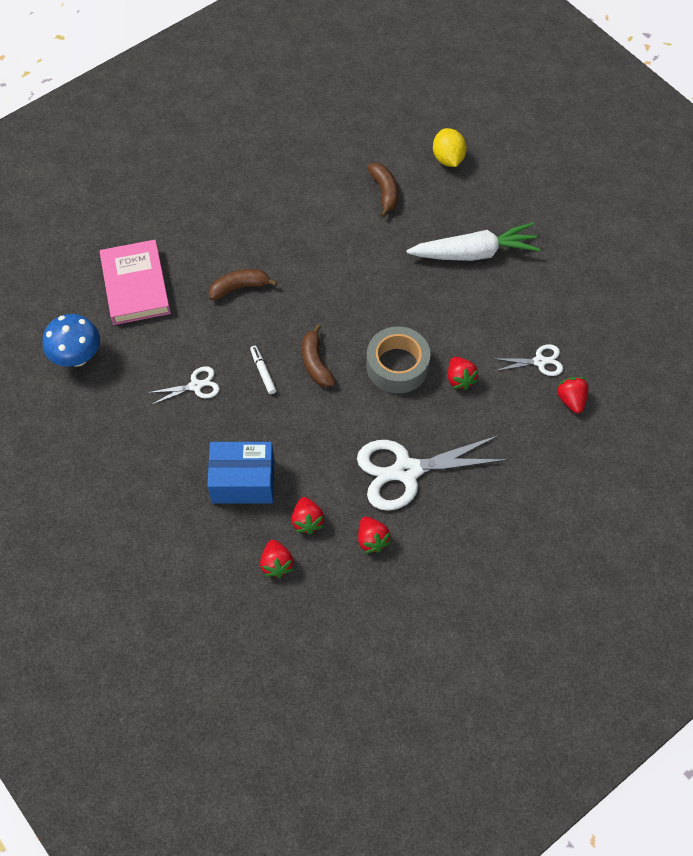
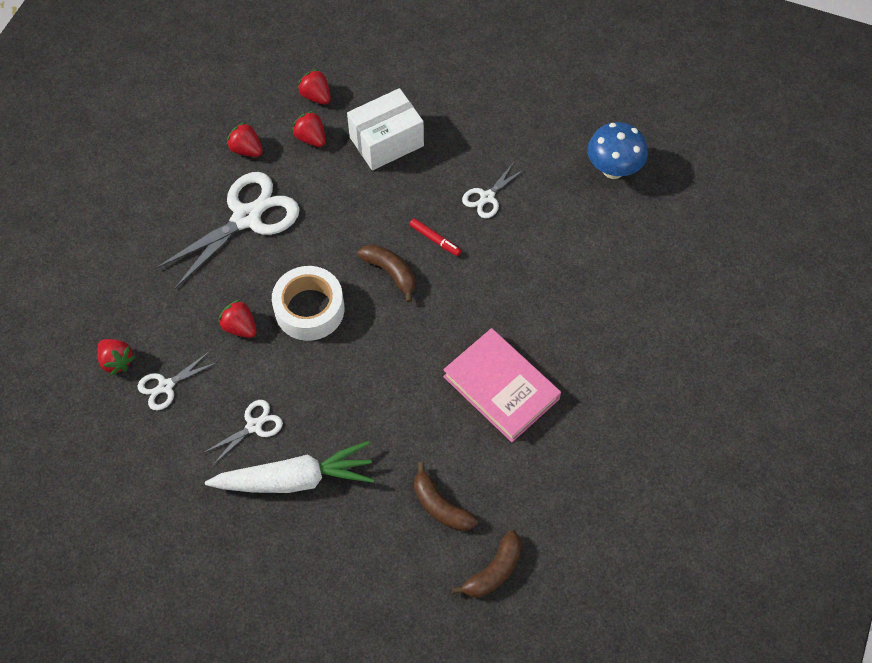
camera: 150 degrees right, 0 degrees up
pink book [100,240,171,325] -> pink book moved to [443,328,561,442]
blue box [207,442,274,504] -> white box [347,88,424,170]
brown banana [209,269,277,300] -> brown banana moved to [452,530,522,597]
white marker [250,346,276,394] -> red marker [409,218,461,256]
grey tape [366,326,430,394] -> white tape [272,266,344,341]
white carrot [407,222,540,261] -> white carrot turned 150 degrees counterclockwise [205,441,374,493]
yellow lemon [433,128,467,167] -> none
none -> white scissors [203,400,283,465]

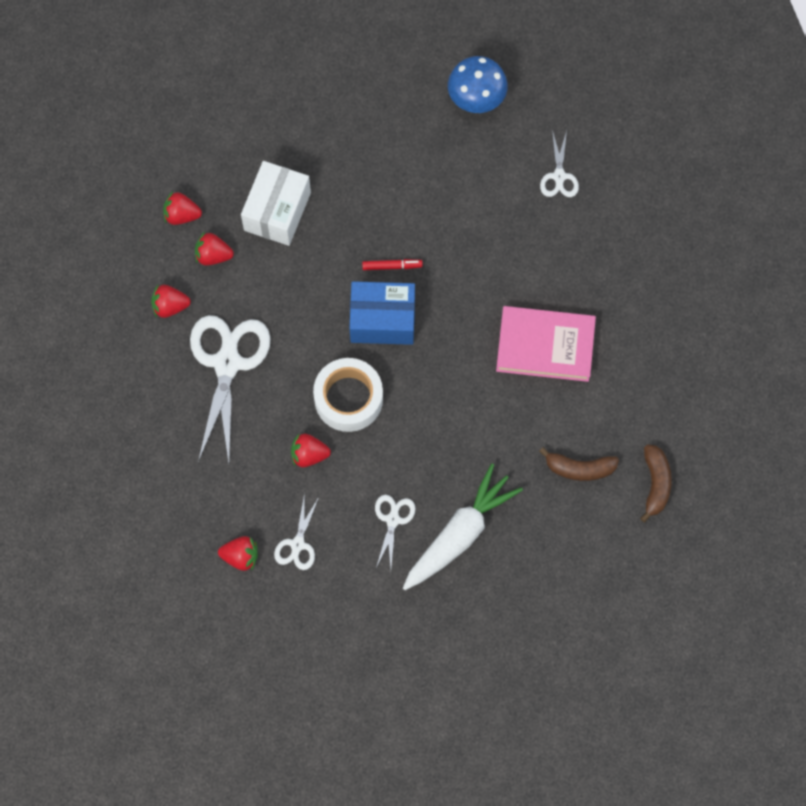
camera: 40 degrees left, 10 degrees up
brown banana [357,244,415,303] -> blue box [349,281,415,345]
white scissors [462,162,525,218] -> white scissors moved to [540,130,579,197]

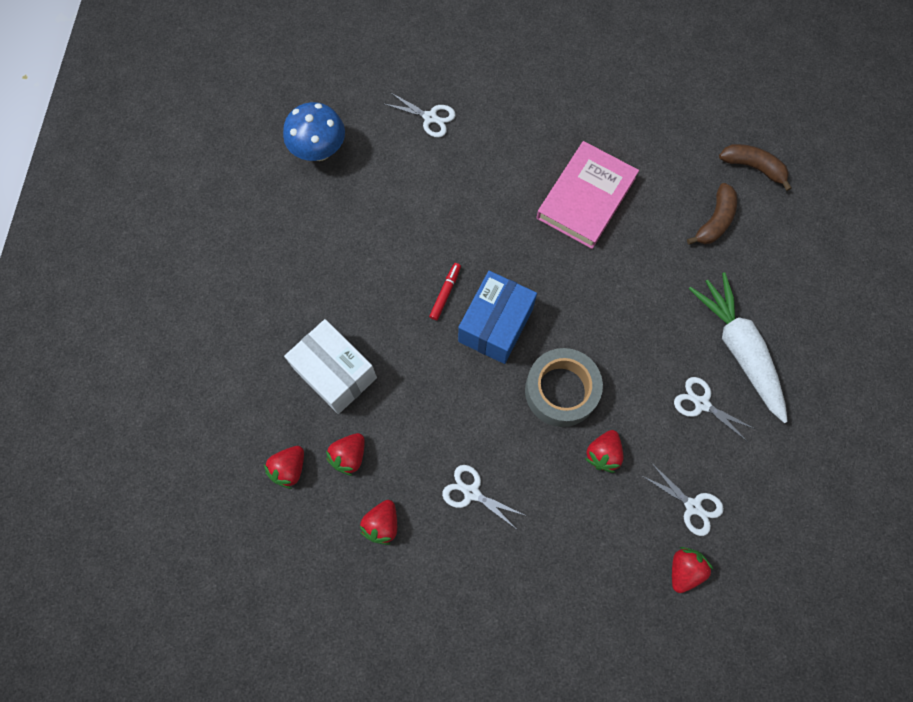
camera: 65 degrees left, 0 degrees up
white scissors [190,315,271,462] -> white scissors [442,465,524,528], size x0.49
white tape [313,358,383,432] -> grey tape [525,348,603,427]

